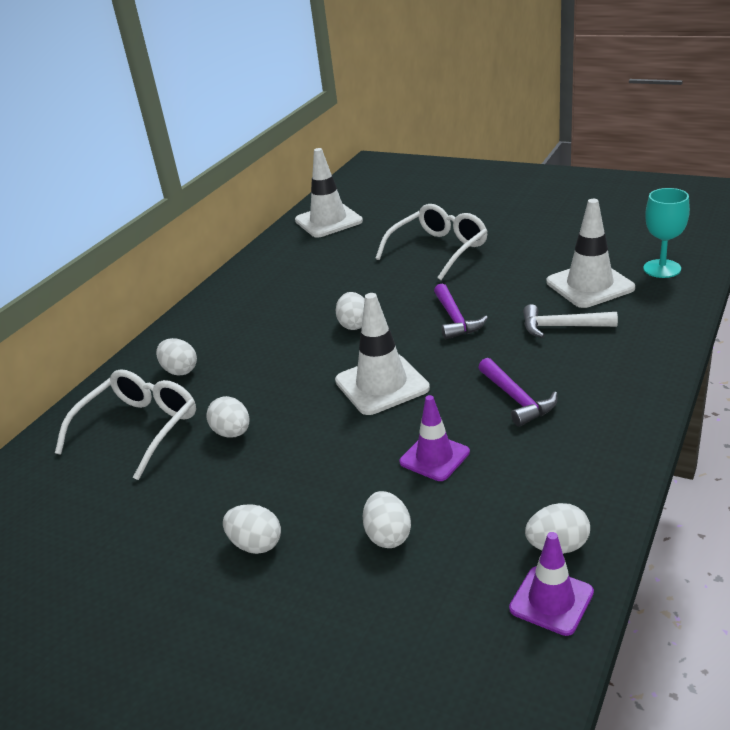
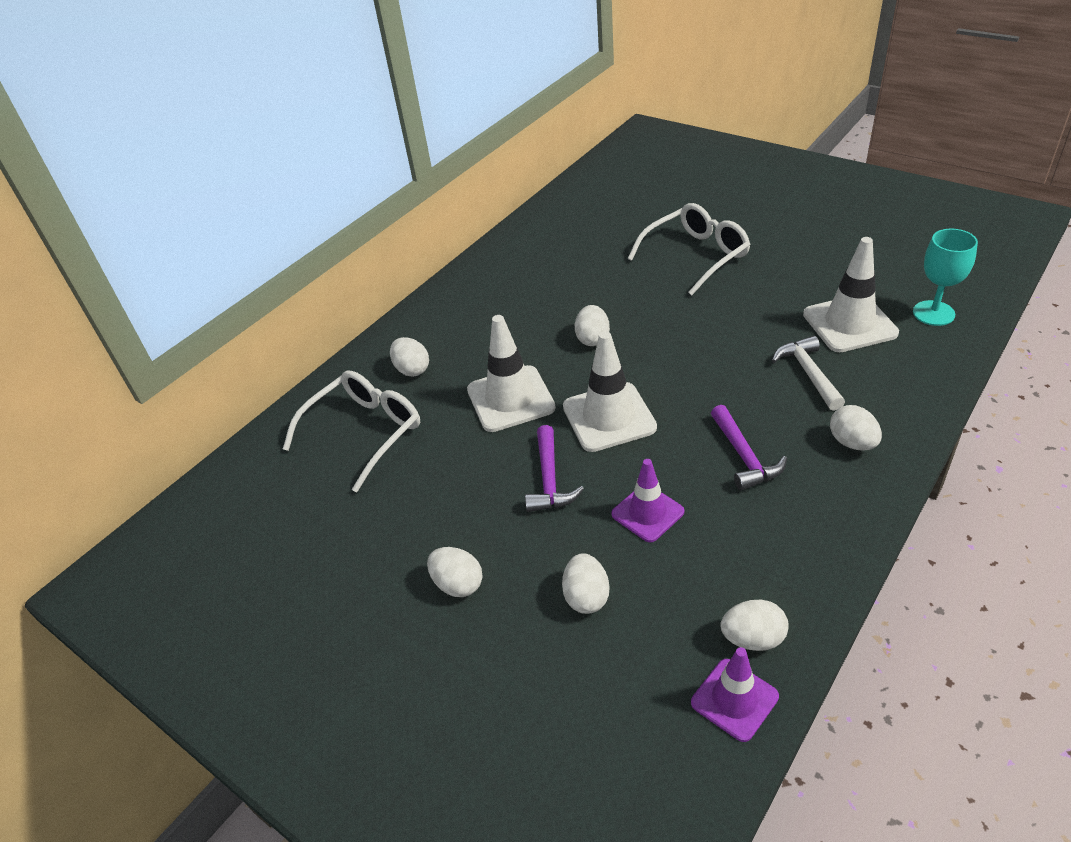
camera: 10 degrees right, 10 degrees up
white egg [207,396,249,438] -> white egg moved to [830,405,882,450]
white traffic cone [295,148,363,238] -> white traffic cone moved to [467,315,556,432]
purple hammer [434,283,488,339] -> purple hammer moved to [525,425,584,512]
white hammer [523,304,618,338] -> white hammer turned 60 degrees clockwise [772,336,845,411]

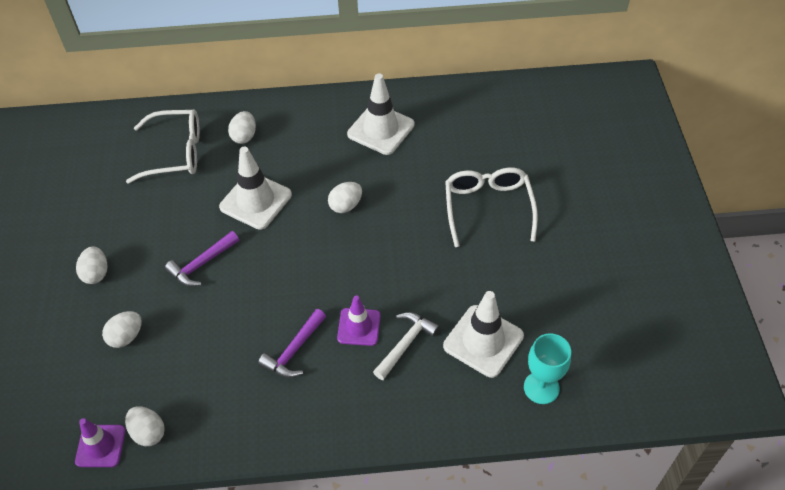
camera: 45 degrees right, 10 degrees up
white traffic cone [563,331,657,452] -> white traffic cone moved to [347,74,414,155]
purple traffic cone [611,459,684,542] -> purple traffic cone moved to [337,295,380,346]
white glasses [628,203,750,296] -> white glasses turned 105 degrees counterclockwise [445,167,538,247]
white egg [830,405,882,450] -> none

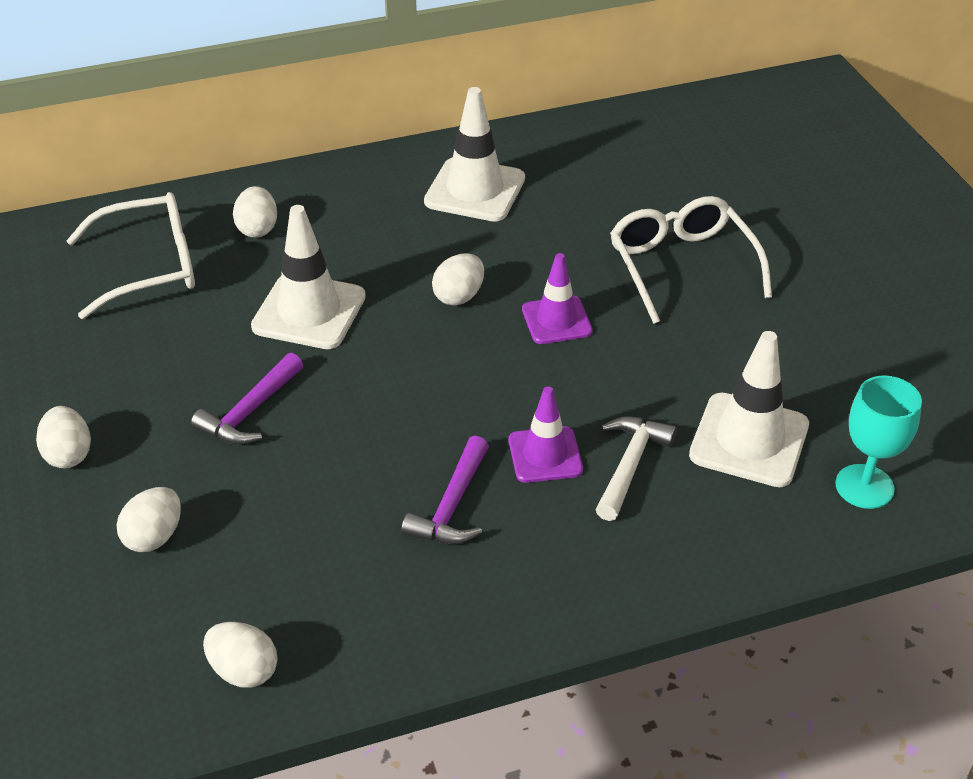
camera: 15 degrees left, 10 degrees down
purple traffic cone [75,418,126,467] -> purple traffic cone moved to [522,253,593,344]

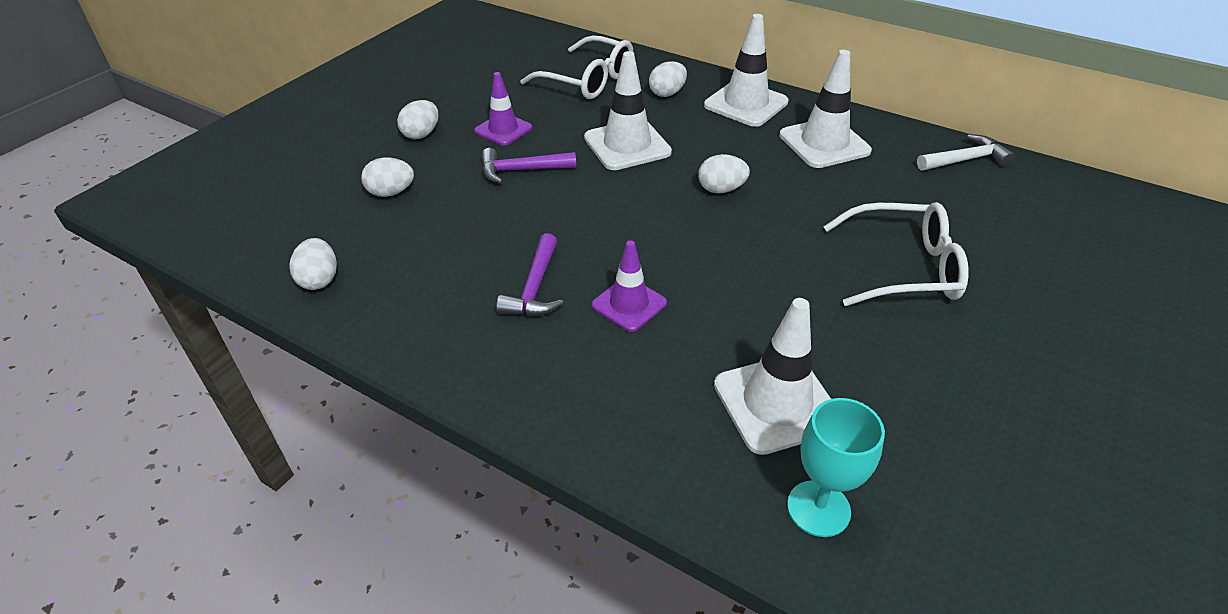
camera: 50 degrees right, 0 degrees up
purple hammer [401,436,489,544] -> purple hammer turned 60 degrees counterclockwise [496,233,563,316]
purple traffic cone [522,253,593,344] -> purple traffic cone moved to [474,72,532,146]
white hammer [595,416,677,521] -> white hammer moved to [917,134,1015,171]
white glasses [610,196,772,324] -> white glasses turned 60 degrees clockwise [824,202,969,306]
none -> white traffic cone [704,14,789,127]

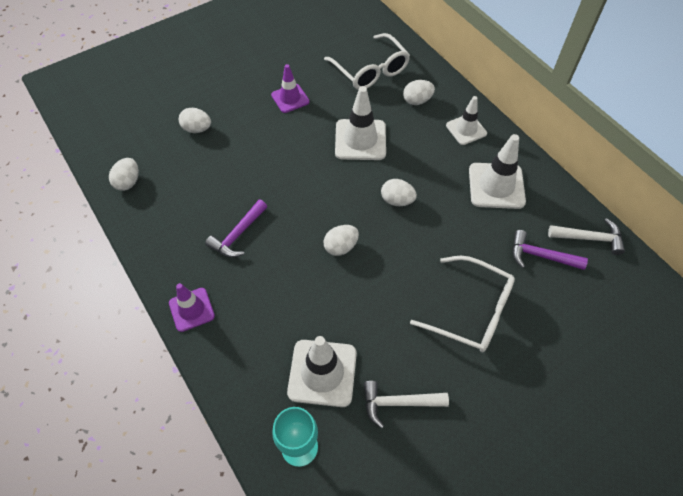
camera: 25 degrees right, 15 degrees up
white egg [397,100,439,139] -> white egg moved to [323,225,359,256]
purple hammer [482,148,576,184] -> purple hammer moved to [512,230,588,270]
purple traffic cone [592,240,667,332] -> purple traffic cone moved to [169,283,215,332]
white traffic cone [704,14,789,127] -> white traffic cone [446,96,487,145], size x0.64
none -> white hammer [364,381,449,428]

